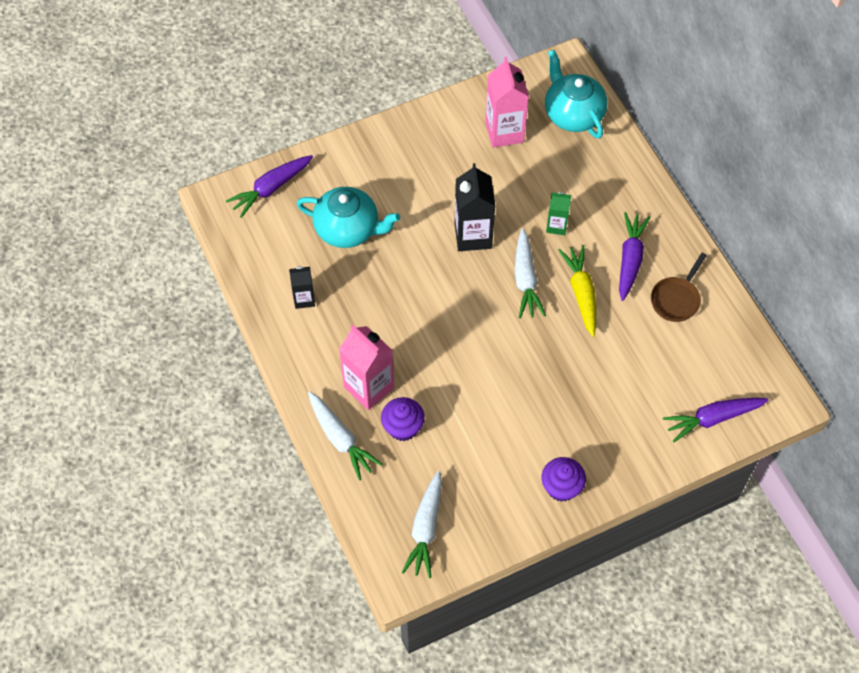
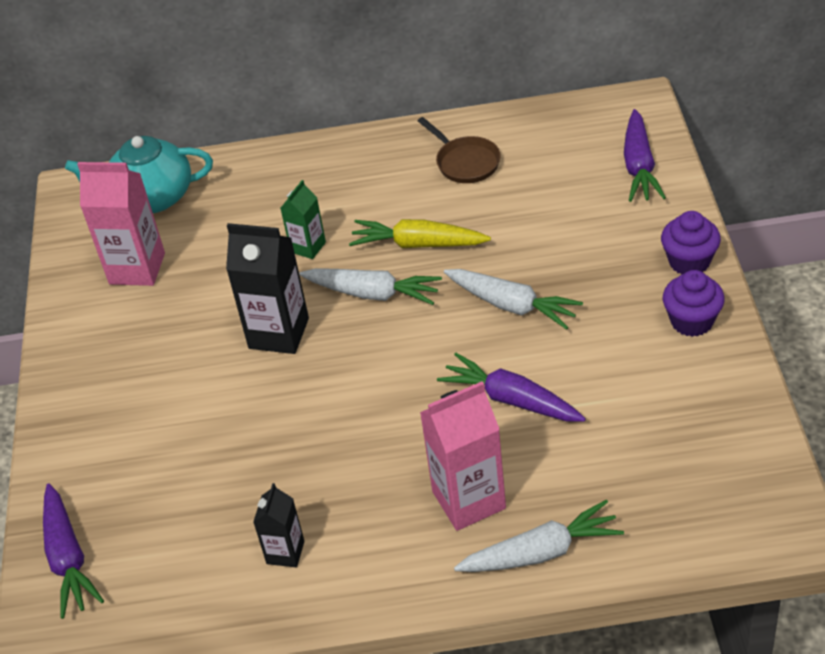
camera: 65 degrees left, 15 degrees down
turquoise teapot [297,187,400,248] -> none
purple cupcake [381,397,425,441] -> purple cupcake moved to [661,211,721,275]
white carrot [402,471,442,578] -> white carrot moved to [444,269,583,330]
purple carrot [619,212,650,301] -> purple carrot moved to [437,353,586,422]

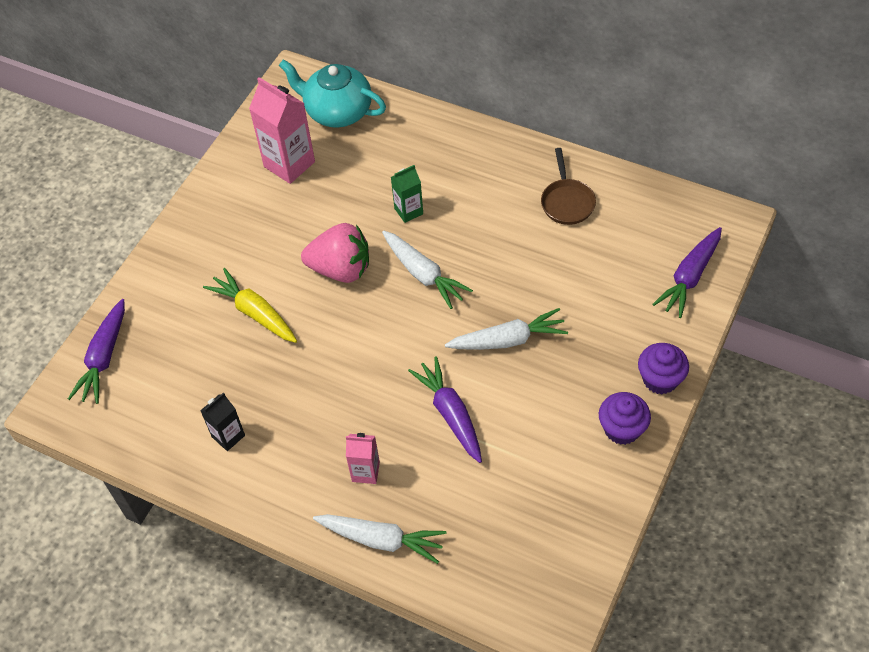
camera: 30 degrees right, 10 degrees up
black carton [226,223,309,354] -> pink strawberry [301,223,369,283]
yellow carrot [349,219,491,248] -> yellow carrot moved to [203,268,297,343]
pink carton [420,381,506,531] -> pink carton [346,433,380,484], size x0.57
white carrot [444,269,583,330] -> white carrot turned 75 degrees counterclockwise [445,308,568,350]

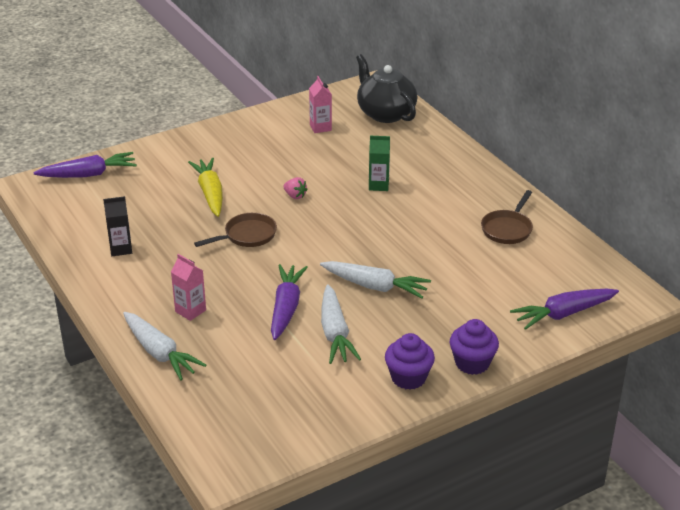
camera: 30 degrees right, 20 degrees down
purple carrot [68,299,125,404] -> purple carrot turned 150 degrees counterclockwise [33,152,137,178]
pink carton [249,77,315,184] -> pink carton [309,76,332,133], size x0.57
turquoise teapot [279,59,386,127] -> black teapot [356,54,417,123]
pink strawberry [301,223,369,283] -> pink strawberry [283,177,308,199], size x0.43
white carrot [382,231,473,309] -> white carrot moved to [321,284,361,364]
none -> brown pan [194,213,277,247]

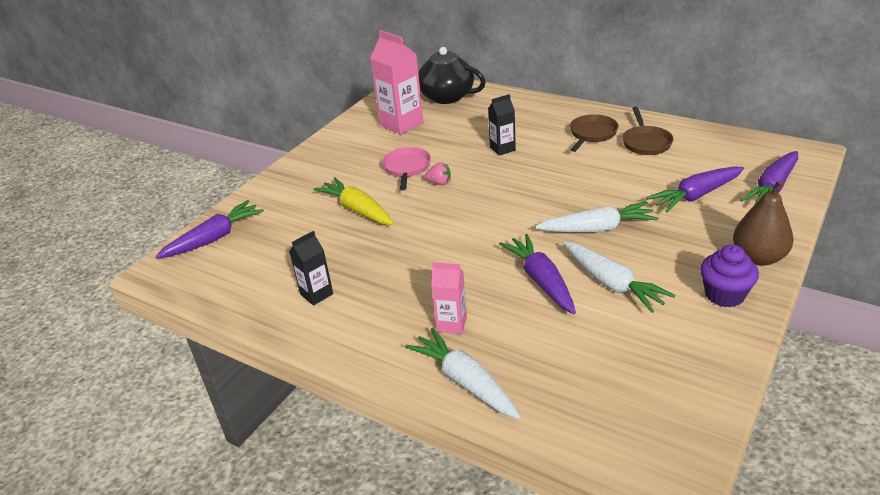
camera: 25 degrees left, 0 degrees up
white carrot [123,312,206,380] -> white carrot turned 150 degrees counterclockwise [405,328,520,419]
brown pan [194,213,277,247] -> brown pan moved to [570,114,619,152]
pink carton [309,76,332,133] -> pink carton [370,30,424,134], size x1.77
green carton [369,136,390,191] -> black carton [488,94,516,155]
purple cupcake [450,319,499,375] -> brown pear [733,180,794,266]
none -> pink pan [382,147,431,190]
none -> purple carrot [646,166,744,212]

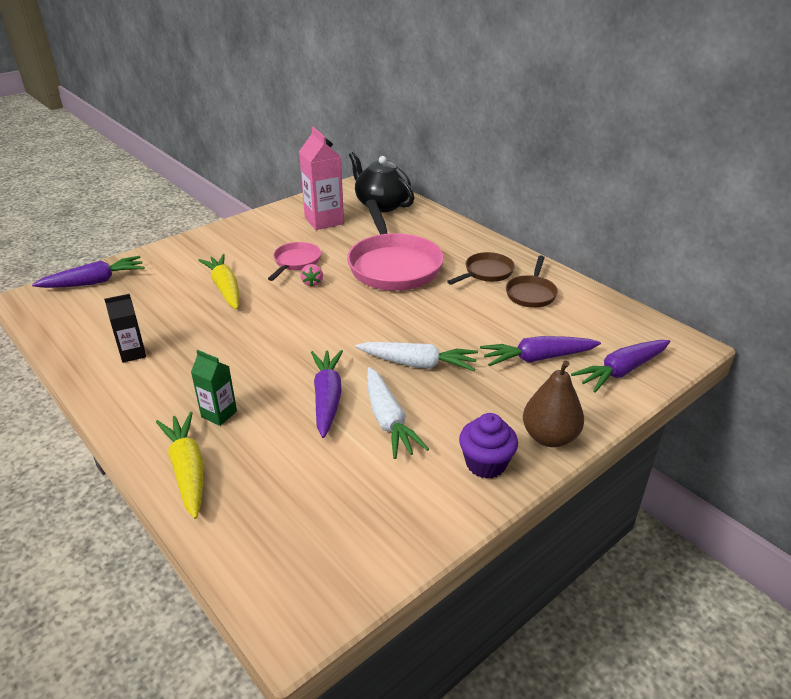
camera: 15 degrees right, 0 degrees up
white carrot [405,328,520,419] -> yellow carrot [156,412,203,519]
pink strawberry [425,162,451,185] -> pink strawberry turned 60 degrees clockwise [300,264,323,286]
pink carton [431,262,467,334] -> green carton [191,350,237,426]
black carton [488,94,516,155] -> pink pan [347,199,444,291]

